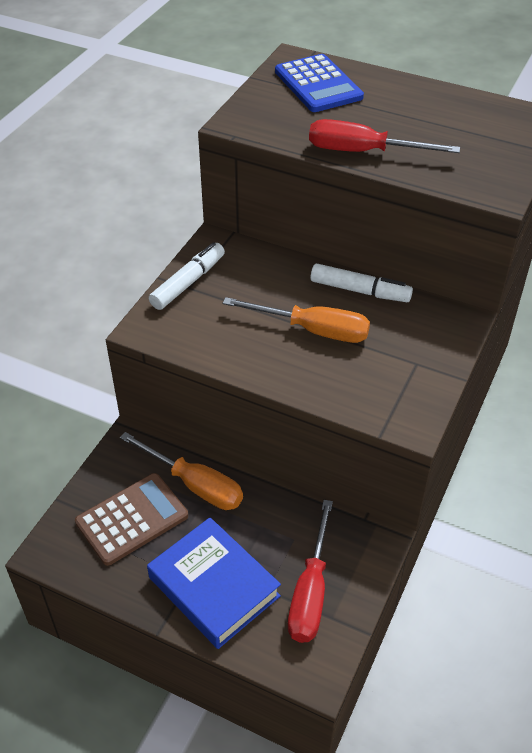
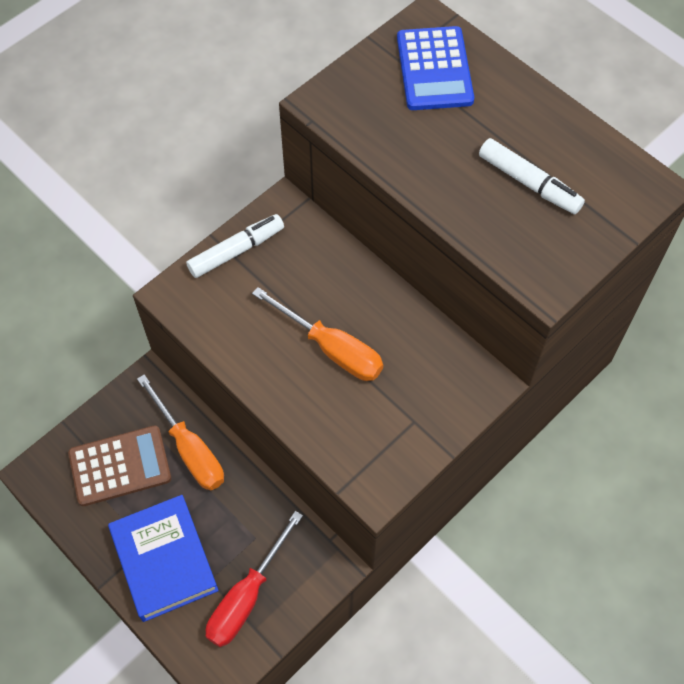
camera: 20 degrees right, 15 degrees up
red screwdriver [309,119,460,153] -> none
white marker [310,263,413,302] -> white marker moved to [479,138,585,214]

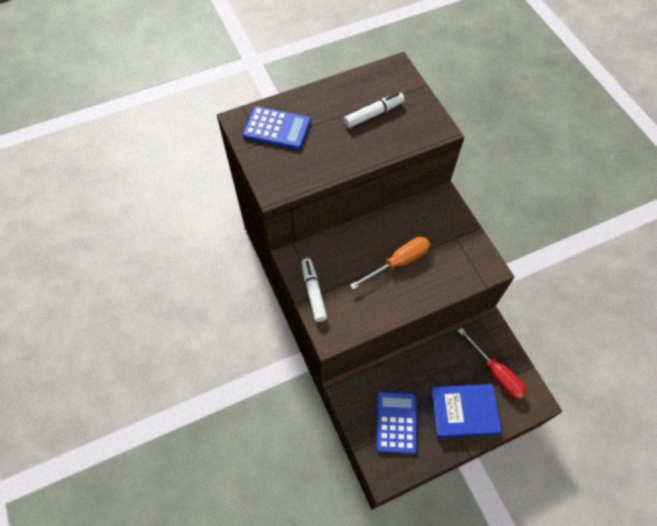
camera: 70 degrees left, 0 degrees up
brown calculator [68,426,171,506] -> blue calculator [376,392,417,454]
orange screwdriver [137,375,224,490] -> none

